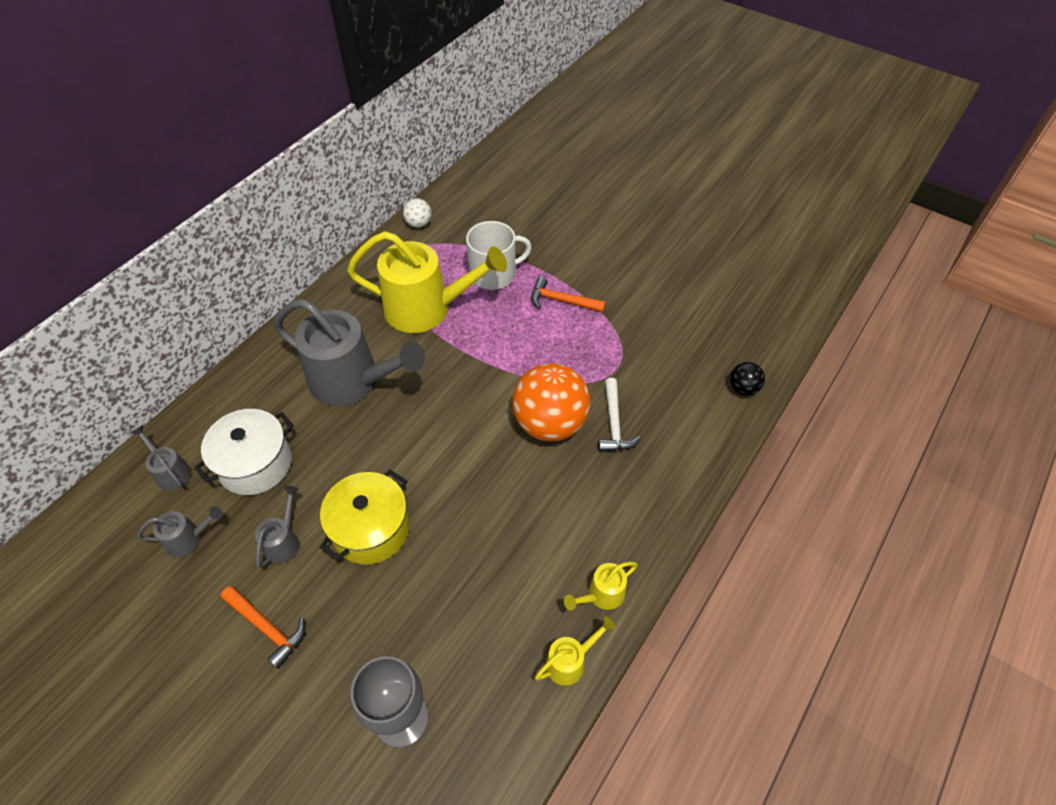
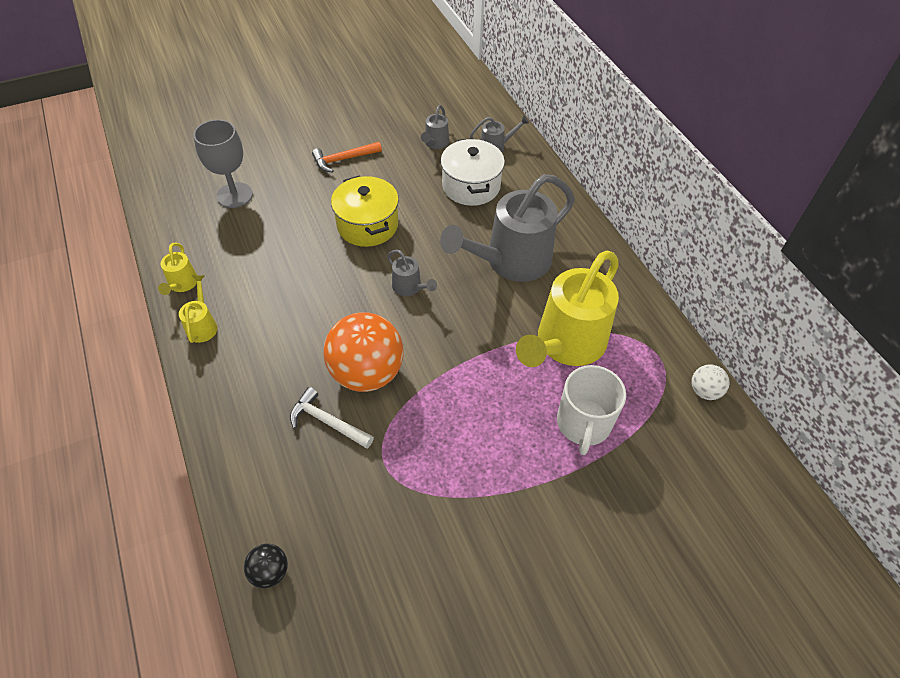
camera: 120 degrees right, 0 degrees up
grey watering can [255,486,299,568] -> grey watering can moved to [387,250,437,296]
orange hammer [531,277,606,312] -> none

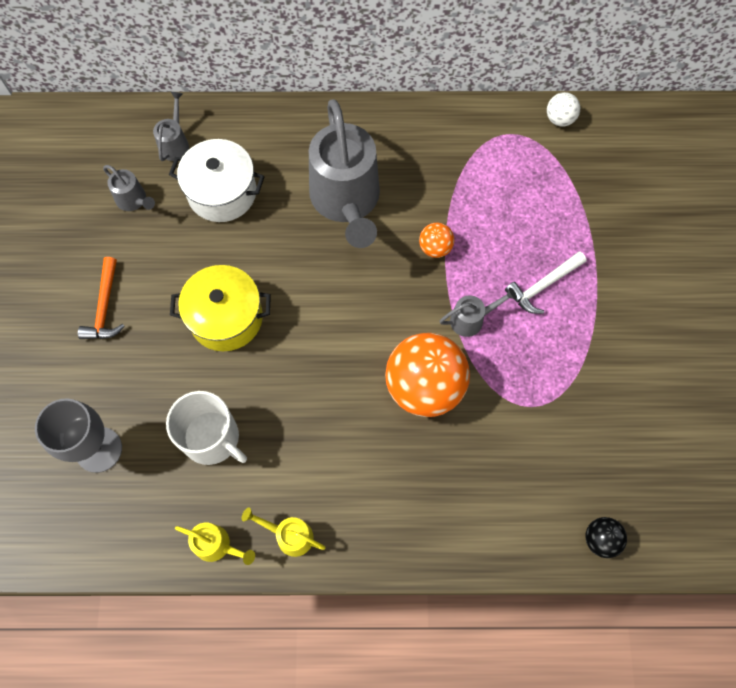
camera: 65 degrees left, 15 degrees up
white hammer [290,387,374,449] -> white hammer moved to [505,251,586,314]
grey watering can [387,250,437,296] -> grey watering can moved to [440,287,517,337]
yellow watering can [516,251,619,367] -> none
white mug [557,365,626,455] -> white mug moved to [166,391,247,465]
none -> orange ball [419,223,454,258]

